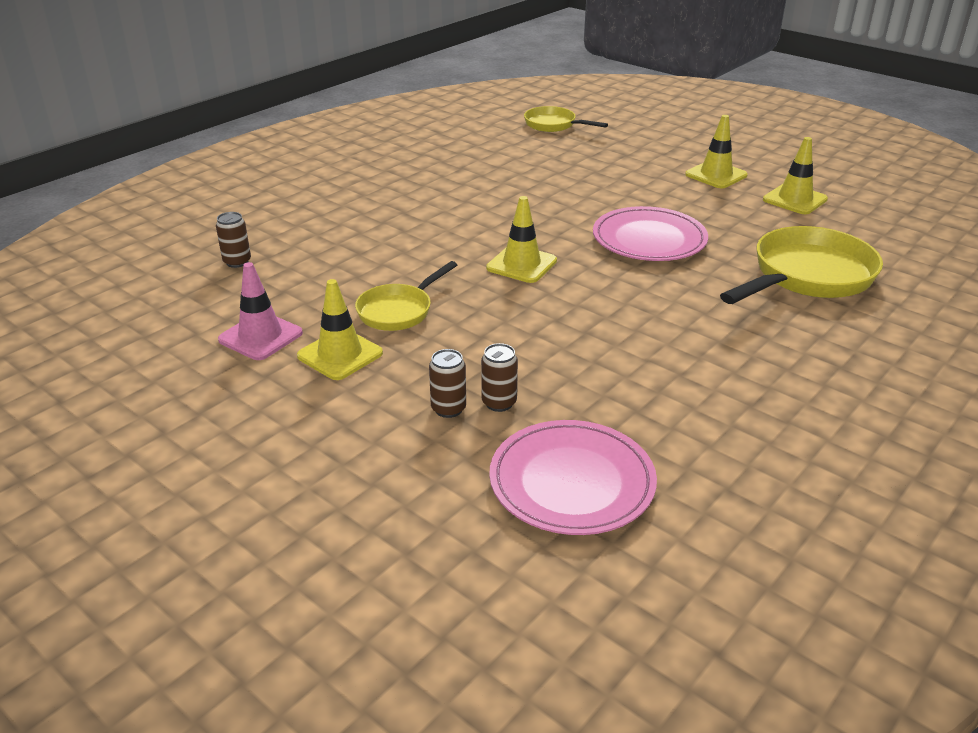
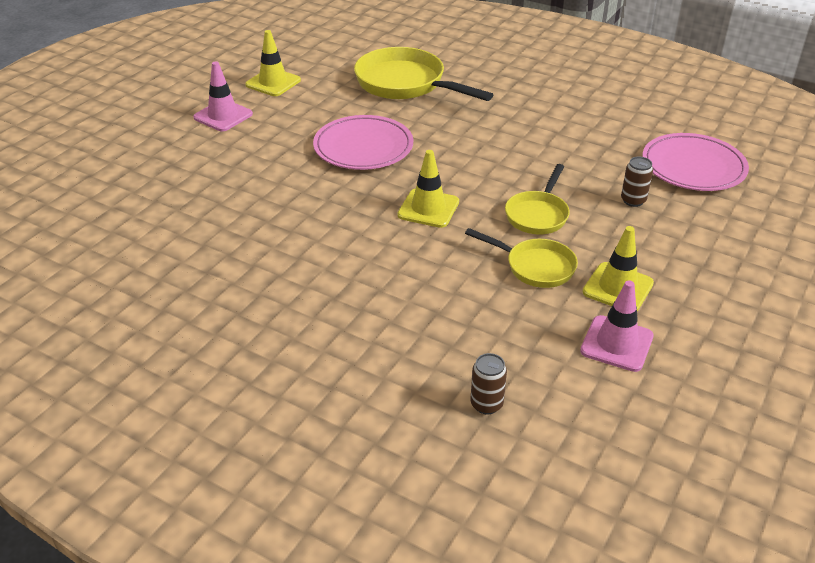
camera: 100 degrees left, 5 degrees up
brown can [429,349,466,418] -> none
yellow pan [524,106,608,132] -> yellow pan moved to [505,164,570,234]
yellow traffic cone [685,115,748,188] -> pink traffic cone [193,61,253,131]

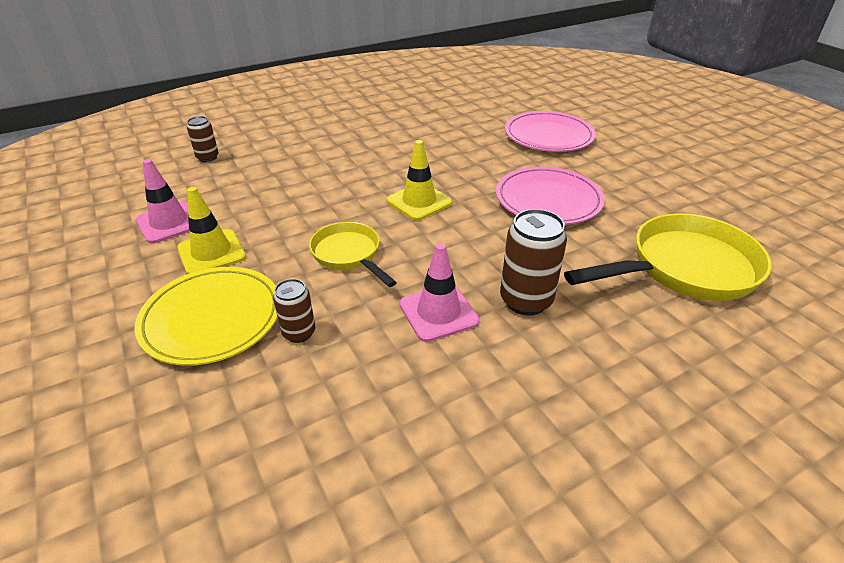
camera: 120 degrees right, 0 degrees up
pink traffic cone [193,61,253,131] -> pink traffic cone moved to [399,243,480,342]
yellow traffic cone [245,30,301,96] -> none
yellow pan [465,228,578,288] -> none
pink plate [642,133,749,191] -> pink plate moved to [505,111,596,152]
none -> yellow plate [134,267,278,366]
none -> brown can [500,209,567,315]

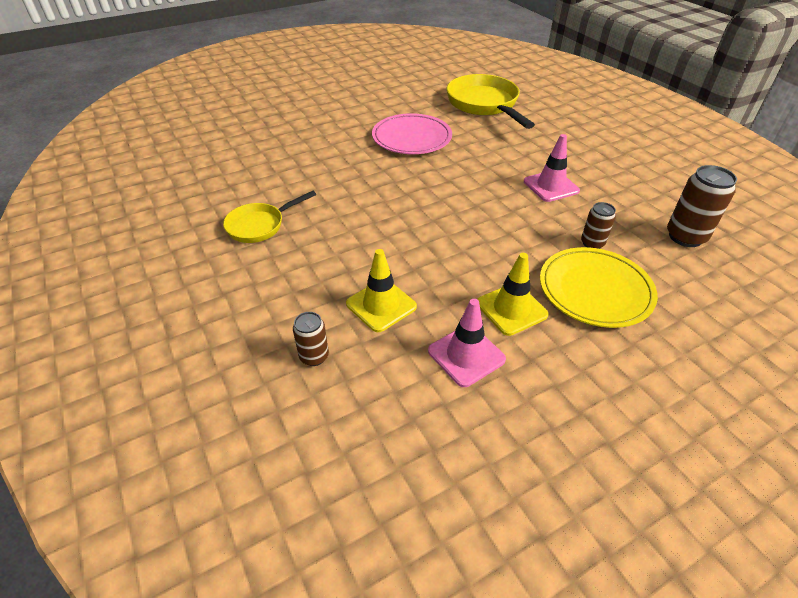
camera: 90 degrees left, 5 degrees up
yellow pan [309,222,397,287] -> yellow pan moved to [223,191,316,243]
yellow traffic cone [387,140,452,221] -> yellow traffic cone moved to [346,249,417,332]
brown can [500,209,567,315] -> brown can moved to [667,165,737,247]
pink plate [505,111,596,152] -> none

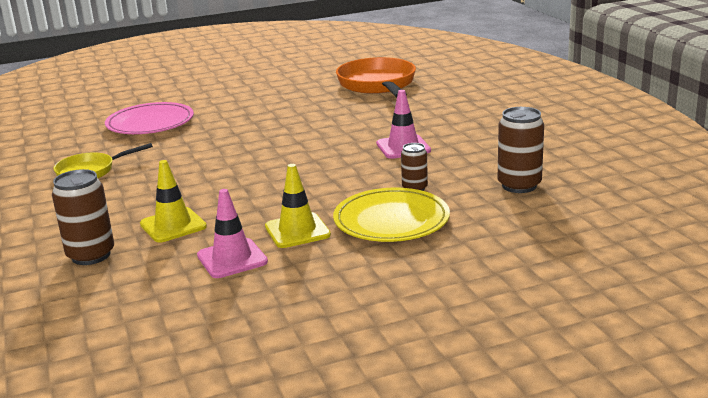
camera: 10 degrees right, 20 degrees down
brown can [293,312,329,366] -> brown can [52,169,114,265], size x1.69
pink plate [372,113,452,154] -> pink plate moved to [105,102,194,134]
yellow pan [447,74,535,129] -> orange pan [336,57,416,98]

